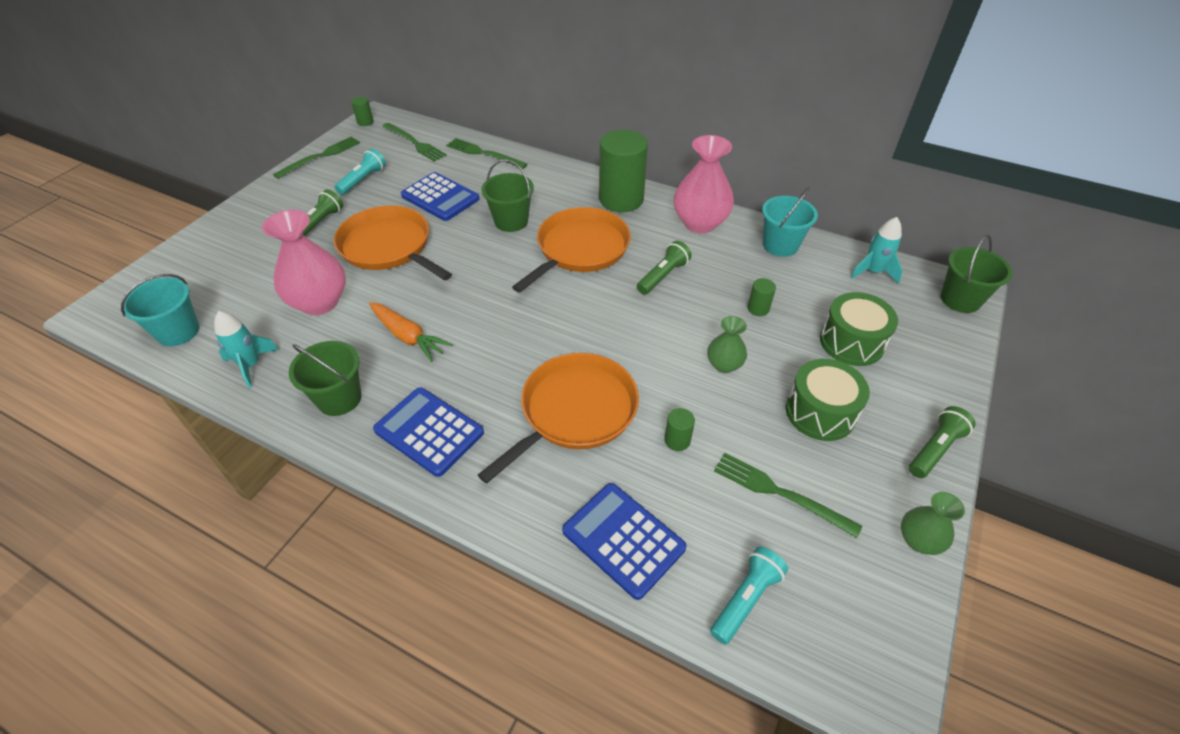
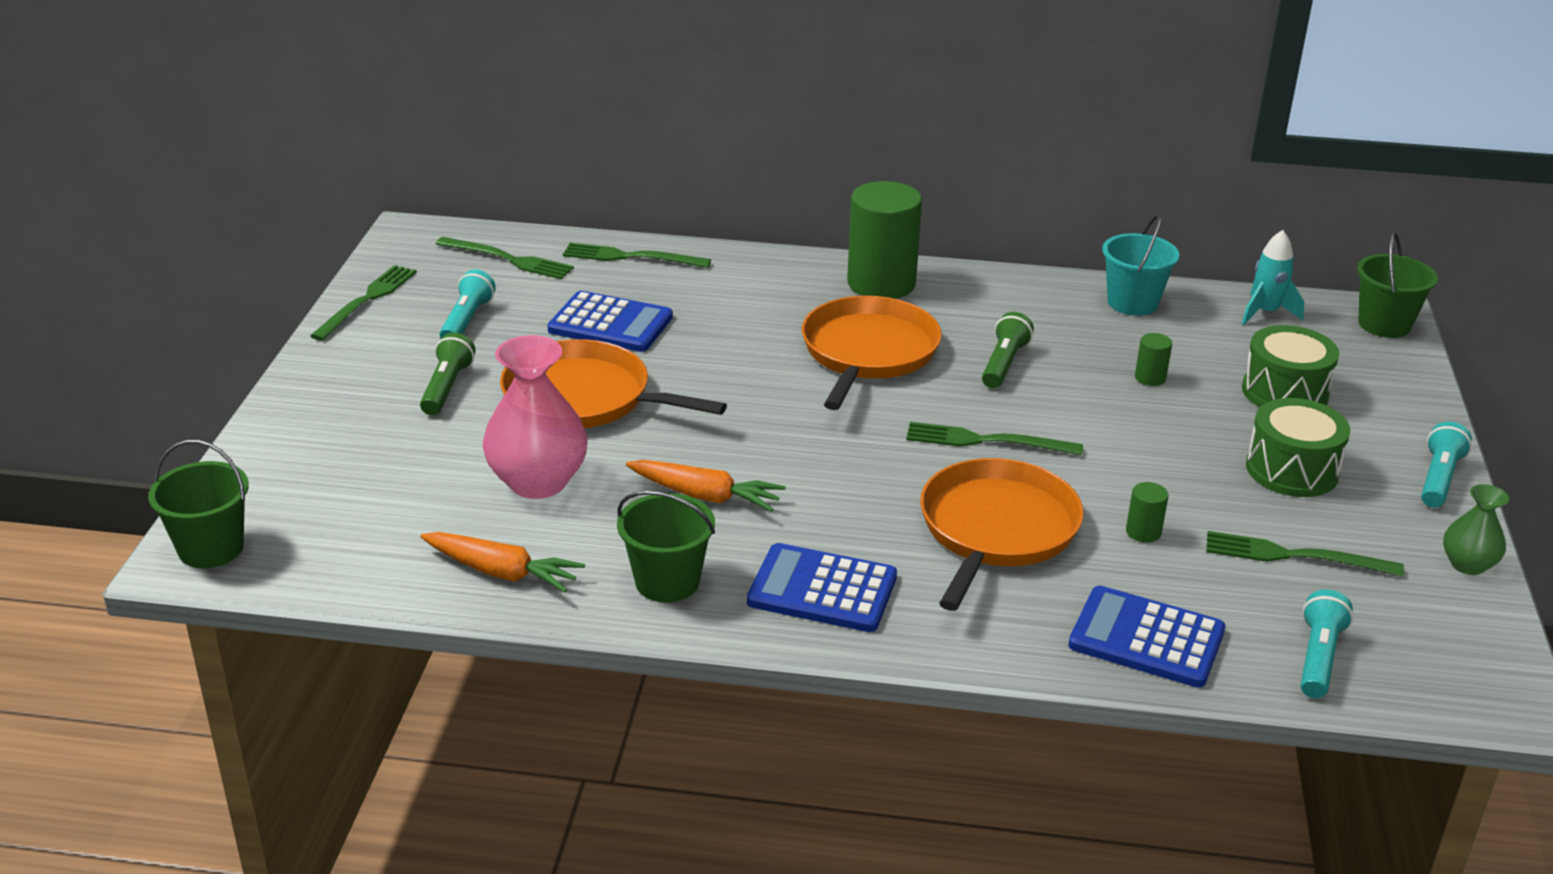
camera: 20 degrees left, 15 degrees down
turquoise bucket [121,274,200,346] -> none
turquoise rocket [214,311,279,388] -> orange carrot [420,532,585,593]
green cylinder [351,97,374,126] -> none
green bucket [481,159,534,232] -> green bucket moved to [148,440,249,568]
pink vase [674,135,734,233] -> none
green vase [707,316,747,373] -> none
green flashlight [909,406,976,478] -> turquoise flashlight [1421,421,1472,508]
none -> green fork [906,422,1083,456]

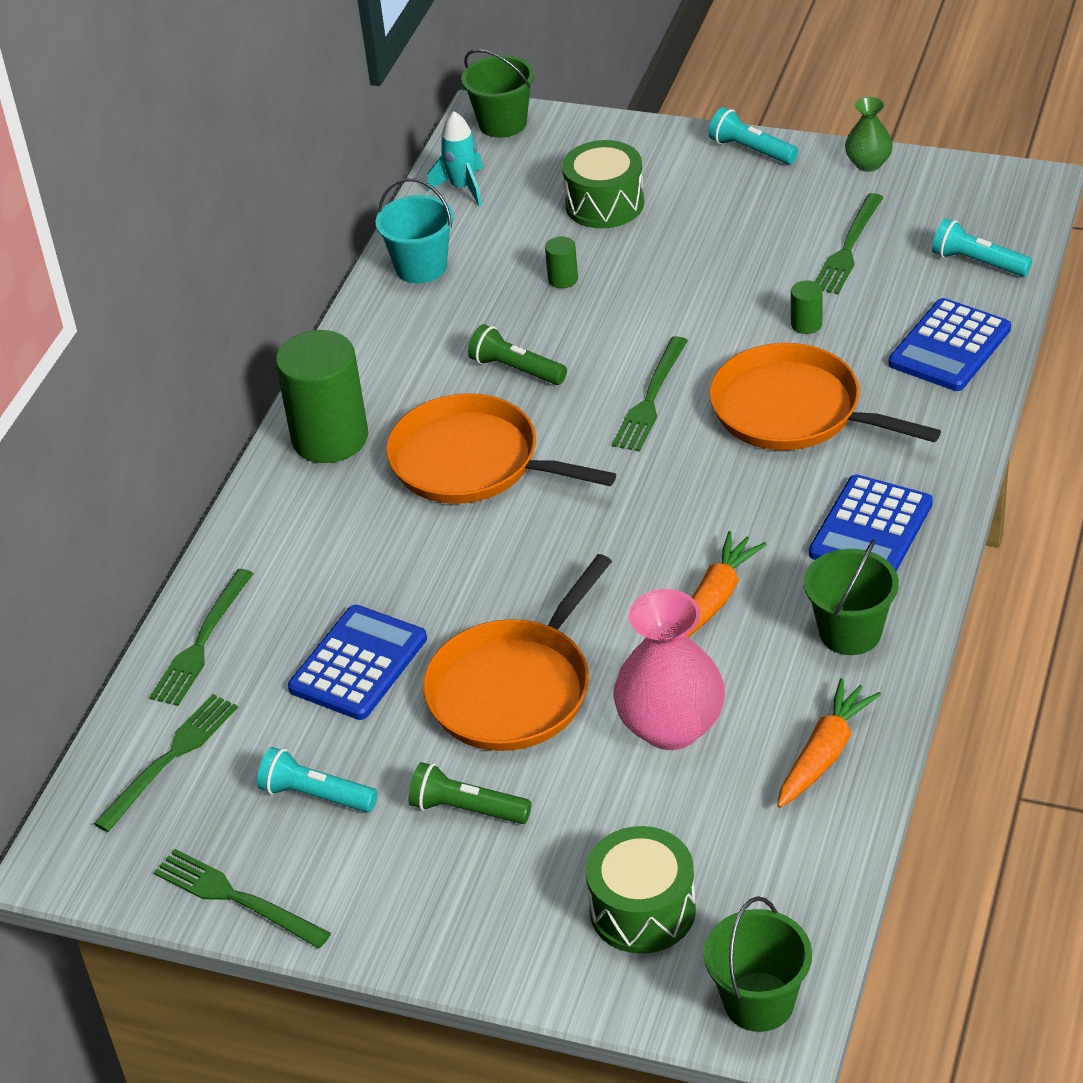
camera: 75 degrees left, 10 degrees up
green drum [1246,398,1350,497] -> green drum moved to [586,826,696,954]

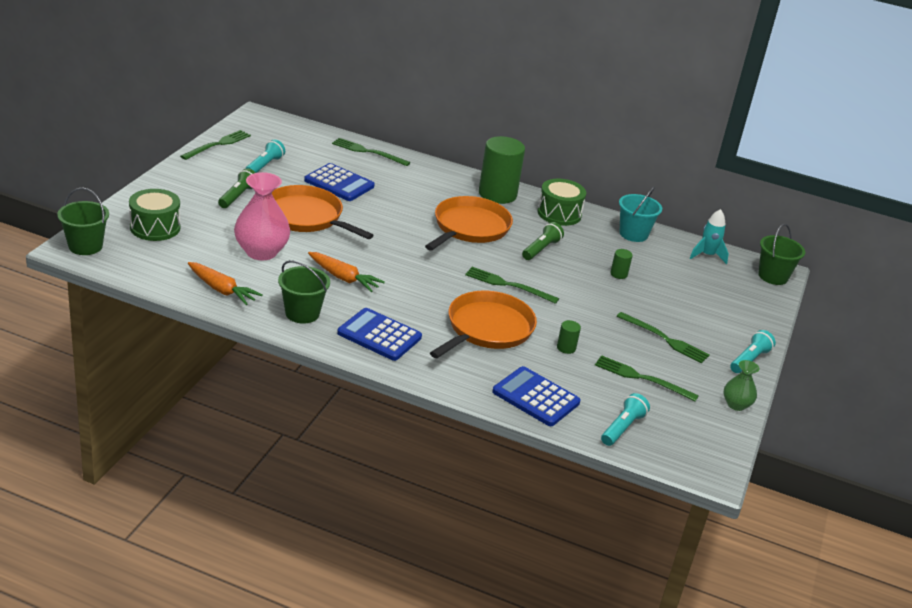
camera: 85 degrees right, 10 degrees down
green fork [93,694,238,832] -> green fork moved to [616,312,710,363]
green drum [562,140,644,228] -> green drum moved to [538,179,586,226]

